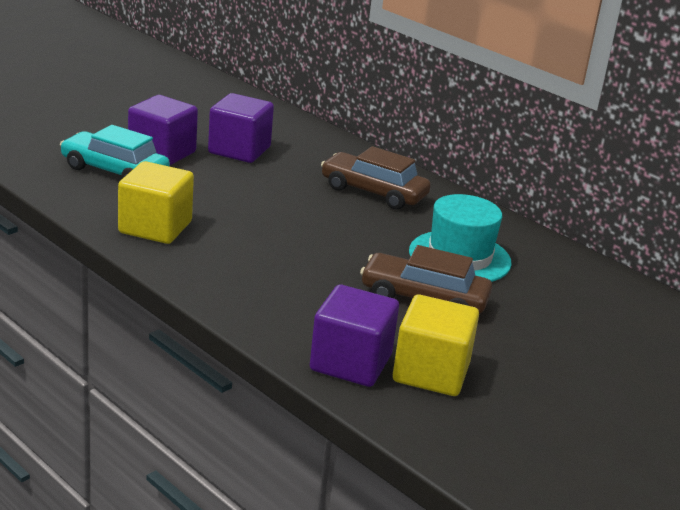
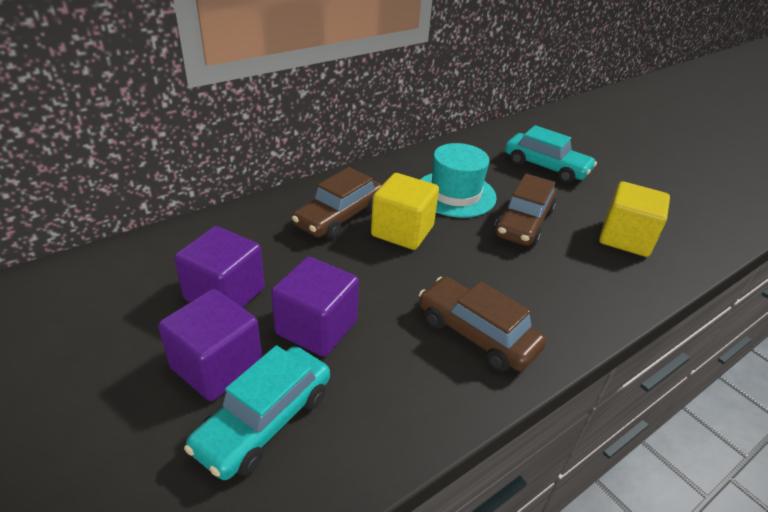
camera: 80 degrees left, 10 degrees up
yellow cube [118,161,194,244] -> yellow cube moved to [371,173,439,250]
purple cube [310,285,399,387] -> purple cube moved to [271,256,359,357]
none -> brown car [419,277,546,371]
none -> turquoise car [505,125,597,183]

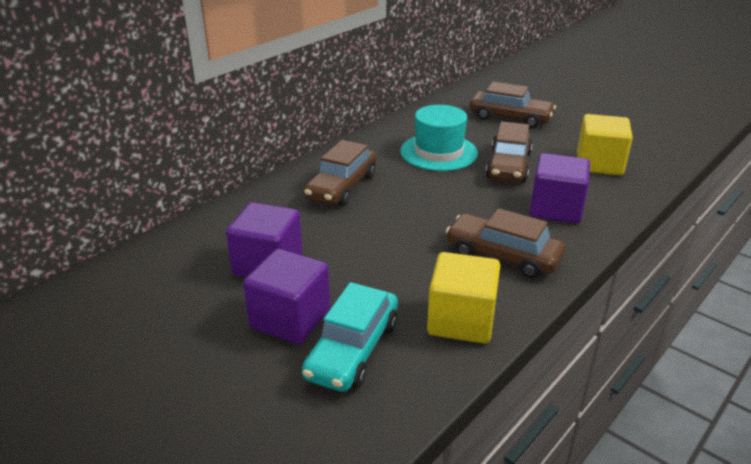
camera: 10 degrees left, 5 degrees down
purple cube [271,256,359,357] -> purple cube moved to [530,153,590,224]
yellow cube [371,173,439,250] -> yellow cube moved to [427,252,500,344]
turquoise car [505,125,597,183] -> brown car [470,82,556,128]

